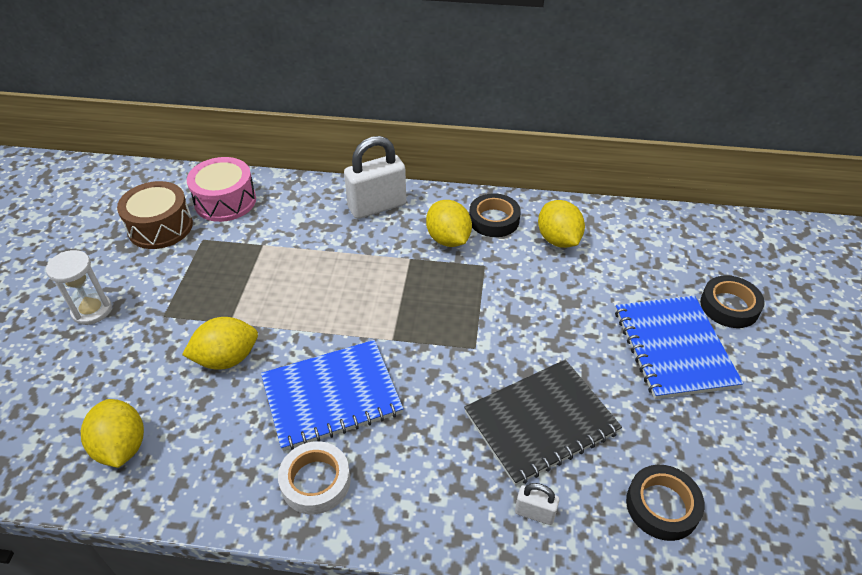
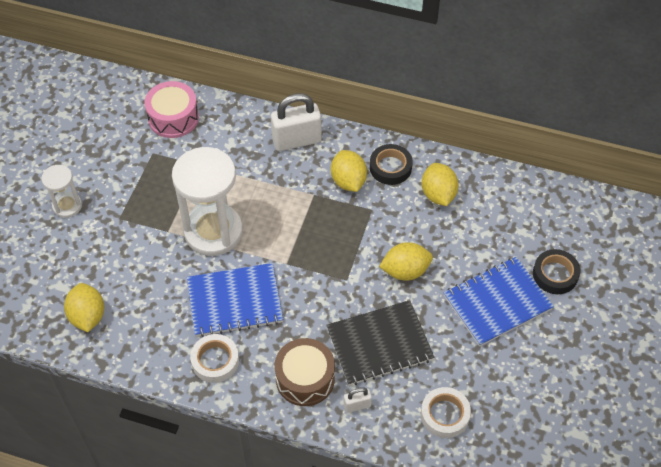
camera: 10 degrees right, 10 degrees up
brown drum [117,181,193,249] -> brown drum moved to [274,338,335,406]
yellow lemon [182,317,258,370] -> yellow lemon moved to [379,242,433,281]
white padlock [515,483,559,525] -> white padlock turned 45 degrees counterclockwise [344,387,372,413]
blue notebook [615,296,743,399] -> blue notebook turned 60 degrees clockwise [444,257,554,347]
black tape [626,465,705,541] -> white tape [421,387,471,438]
none -> white hourglass [172,147,243,256]

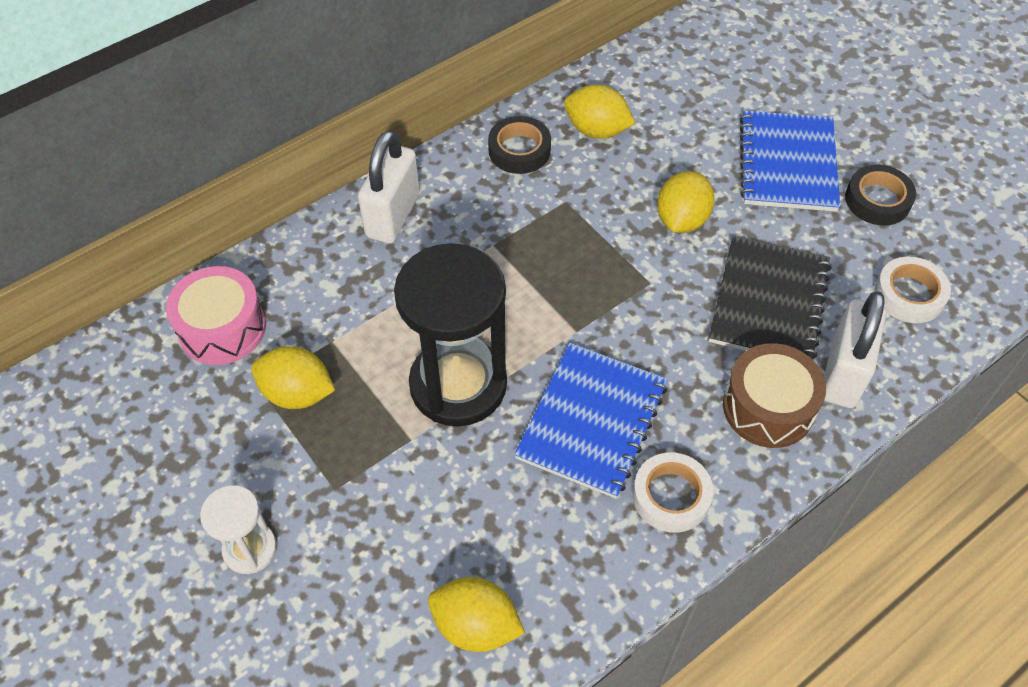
camera: 55 degrees left, 0 degrees up
white hourglass [172,147,243,256] -> black hourglass [394,243,507,426]
yellow lemon [331,150,367,192] -> yellow lemon moved to [251,346,335,409]
white padlock [344,387,372,413] -> white padlock [824,291,886,408], size x2.10
black tape [533,249,580,294] -> black tape moved to [845,165,916,225]

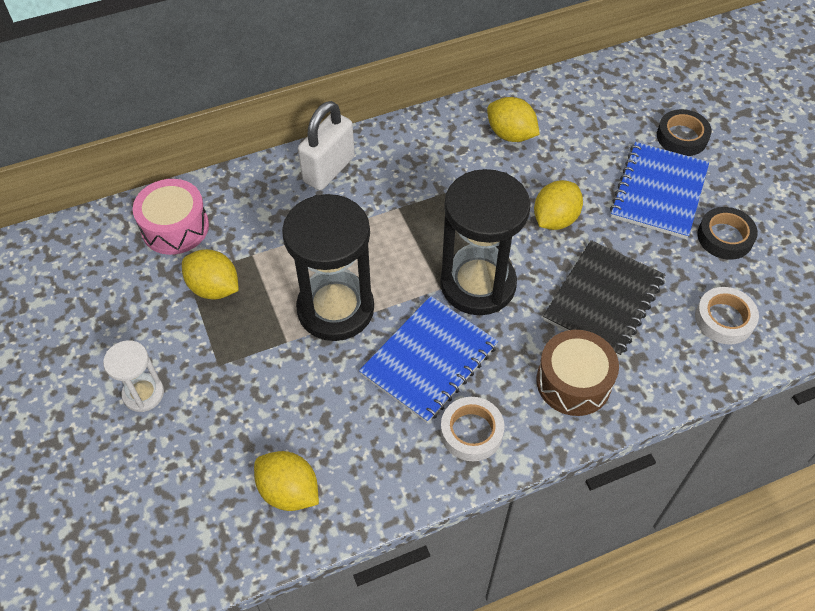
camera: 15 degrees right, 0 degrees up
black tape [488,116,551,174] -> black tape moved to [657,109,712,156]
white padlock [824,291,886,408] -> none
none -> black hourglass [440,169,530,315]

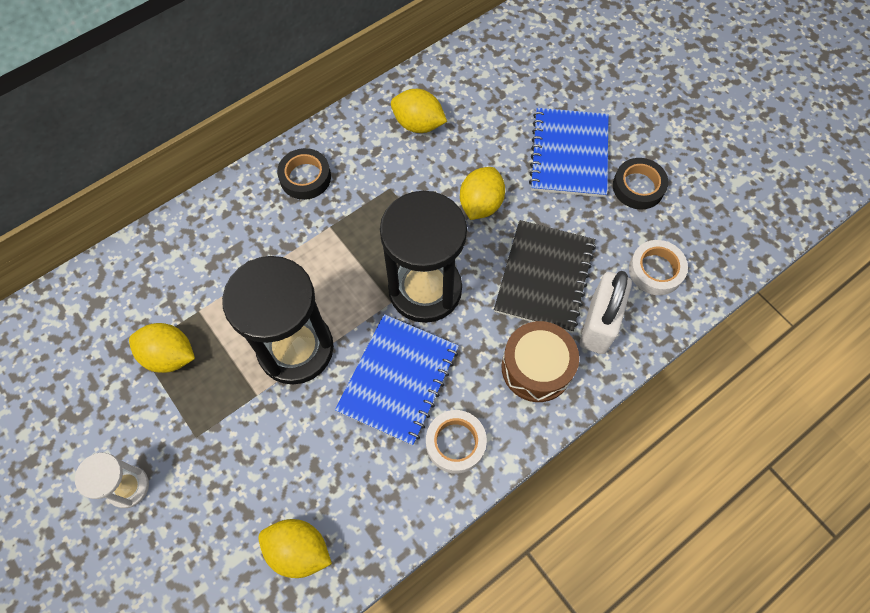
camera: 15 degrees left, 10 degrees up
pink drum [133,179,209,255] -> none
white padlock [298,101,355,190] -> white padlock moved to [580,271,632,354]
black tape [657,109,712,156] -> black tape moved to [277,148,331,200]

